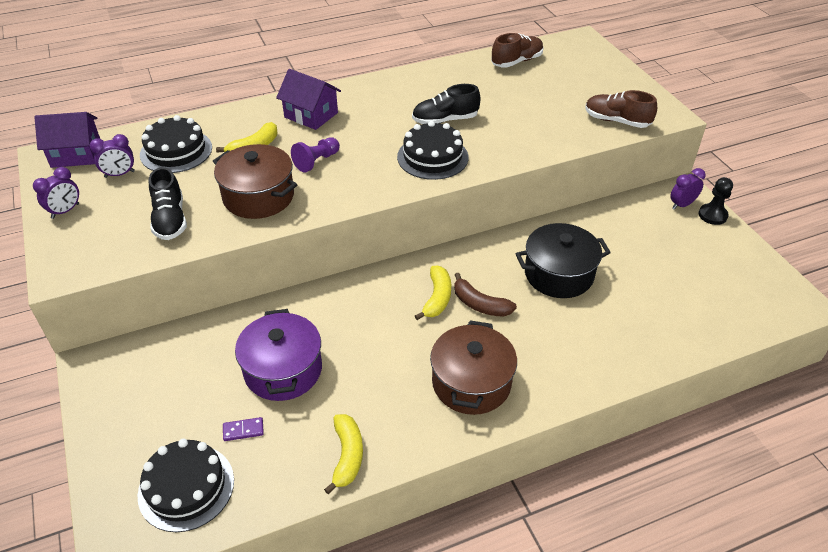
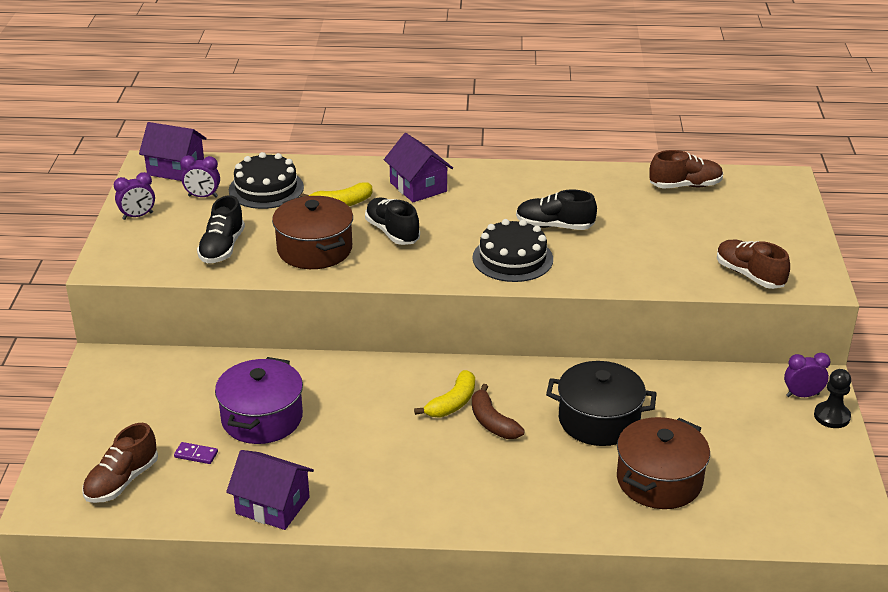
camera: 25 degrees right, 10 degrees down
black cake [138,439,234,532] -> brown shoe [82,423,158,503]
purple pawn [291,137,340,172] -> black shoe [365,198,420,245]
yellow banana [324,414,363,494] -> purple house [226,450,314,530]
brown pot [430,320,517,415] -> brown pot moved to [617,417,710,509]

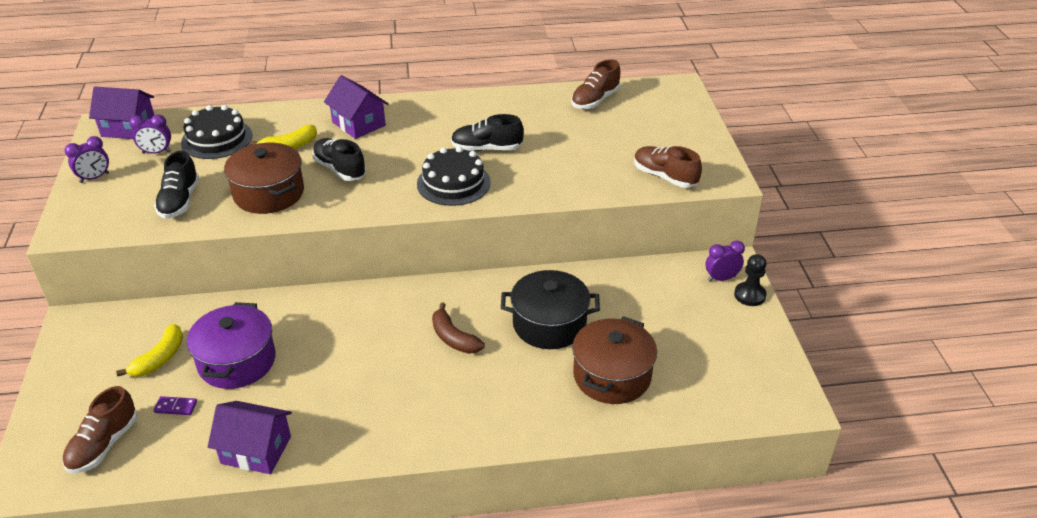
camera: 10 degrees left, 5 degrees up
yellow banana [414,370,475,417] -> yellow banana moved to [116,324,183,377]
brown shoe [649,150,723,189] -> brown shoe turned 150 degrees clockwise [571,59,620,109]

